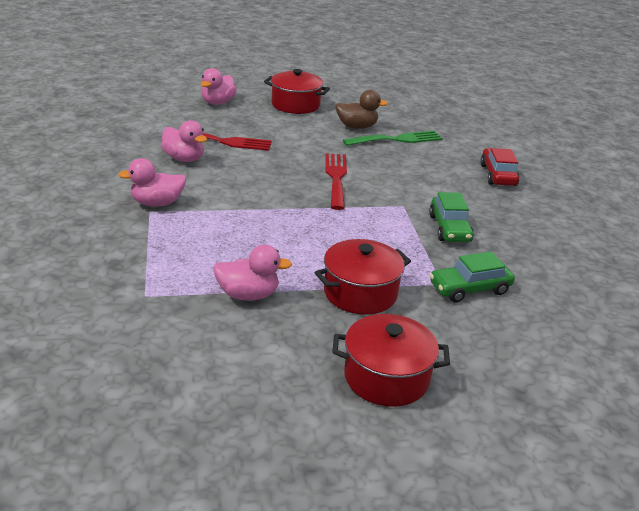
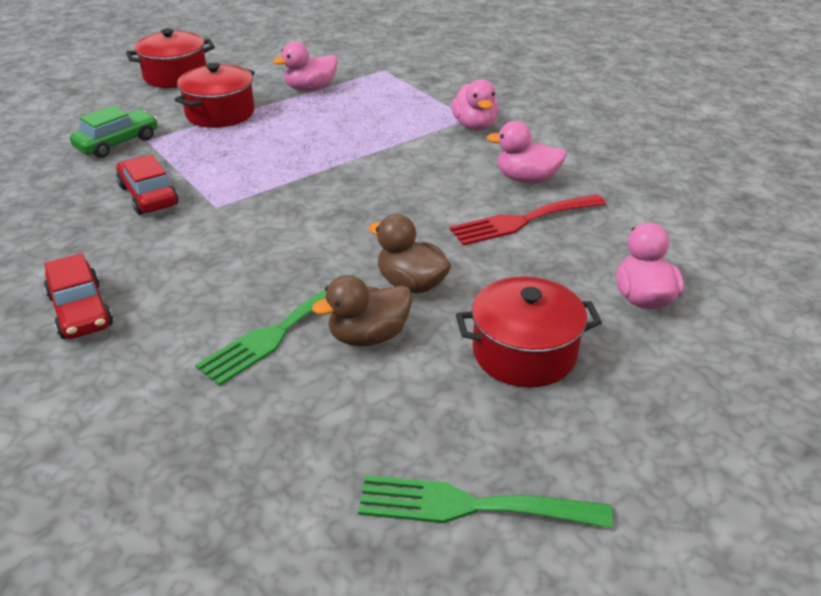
camera: 155 degrees right, 5 degrees up
pink duck [118,158,186,207] -> pink duck turned 120 degrees clockwise [451,79,499,131]
red fork [326,153,347,210] -> none
green car [429,192,474,242] -> red car [116,155,178,215]
none -> green fork [358,475,613,529]
none -> brown duck [369,214,451,293]

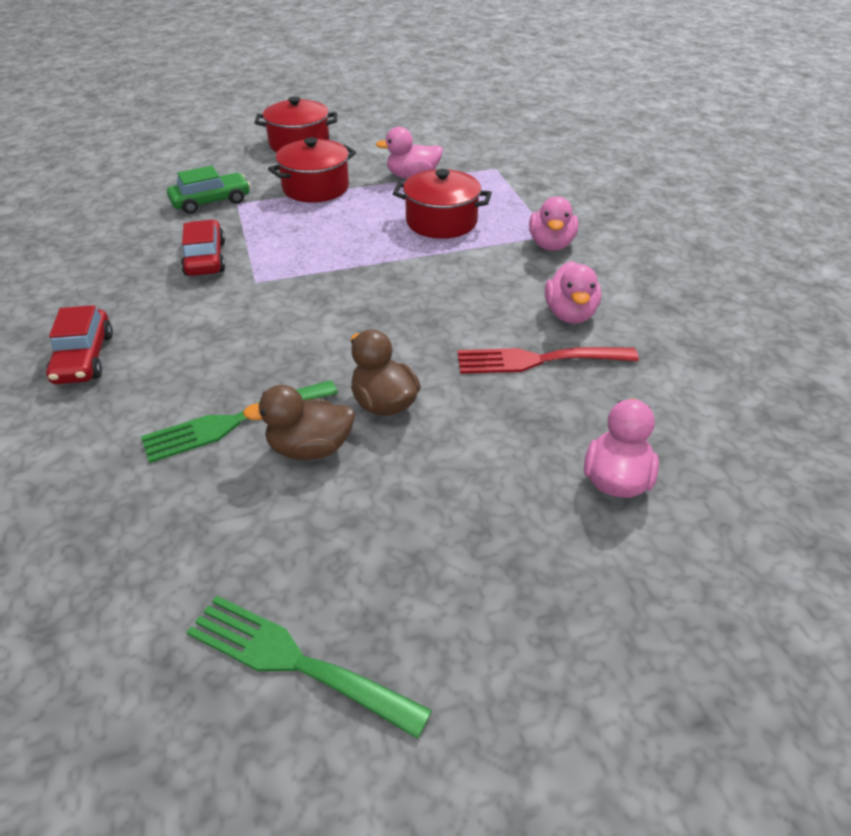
camera: 20 degrees right, 5 degrees up
red pot [456,276,602,388] -> red pot moved to [393,169,492,239]
pink duck [486,121,567,184] -> pink duck turned 120 degrees counterclockwise [545,261,601,324]

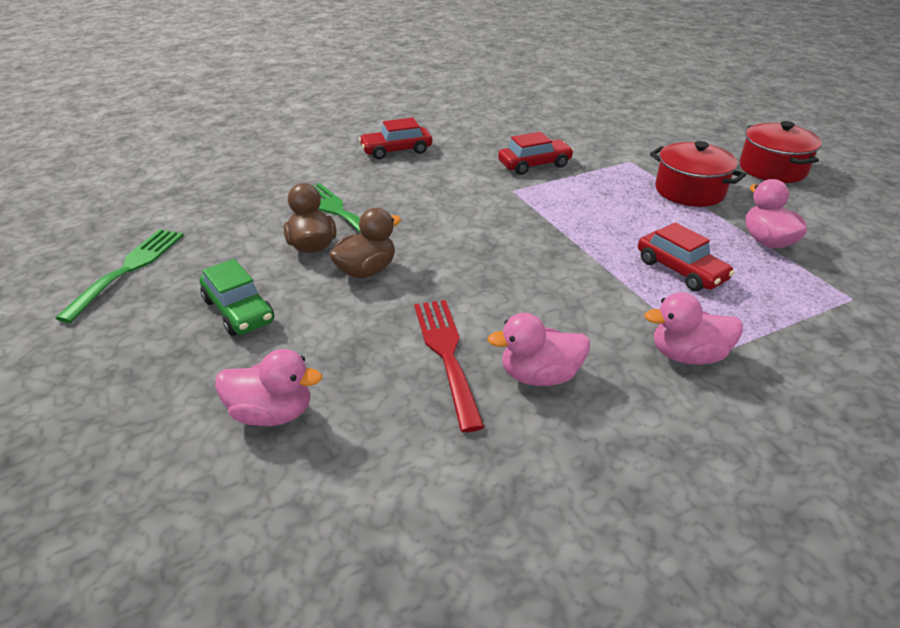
camera: 80 degrees right, 5 degrees down
green car [167,166,250,214] -> green car moved to [200,259,274,336]
red pot [393,169,492,239] -> red car [638,222,735,291]

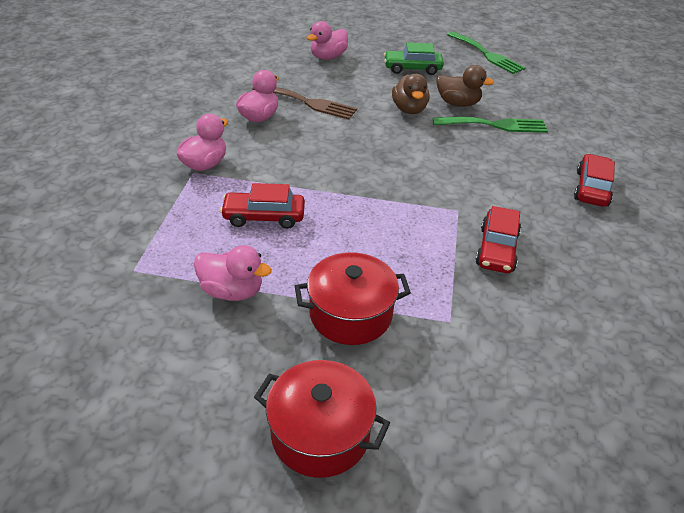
camera: 125 degrees right, 5 degrees up
red fork [414,300,484,432] -> brown fork [252,87,357,120]

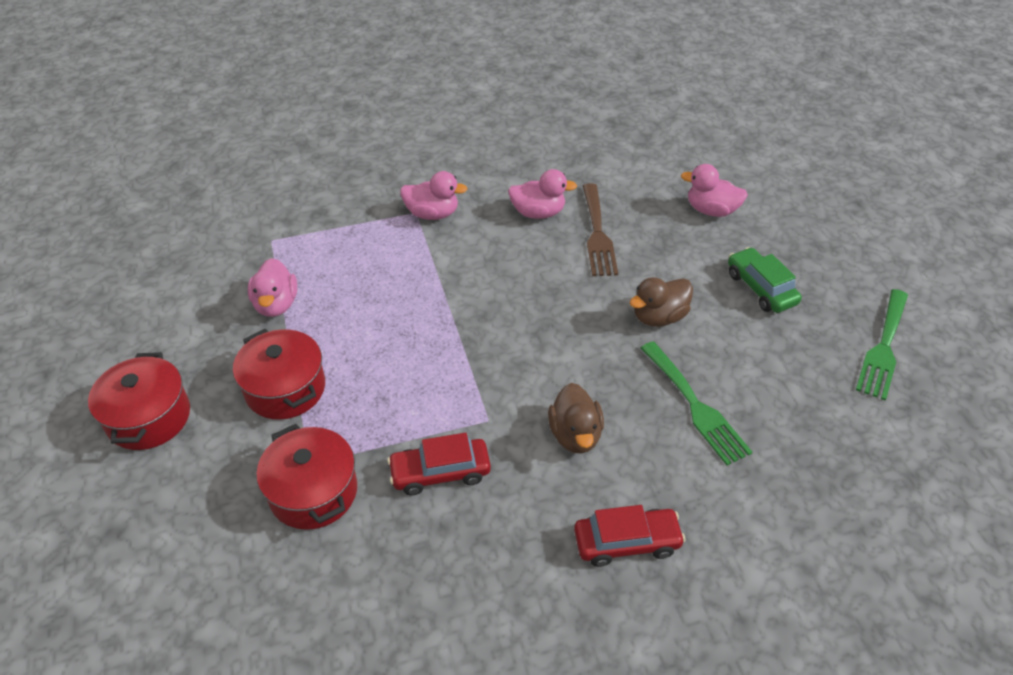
camera: 65 degrees right, 5 degrees up
red car [220,183,305,229] -> none
brown duck [436,65,494,107] -> brown duck moved to [548,383,604,454]
none -> red pot [256,424,357,530]

